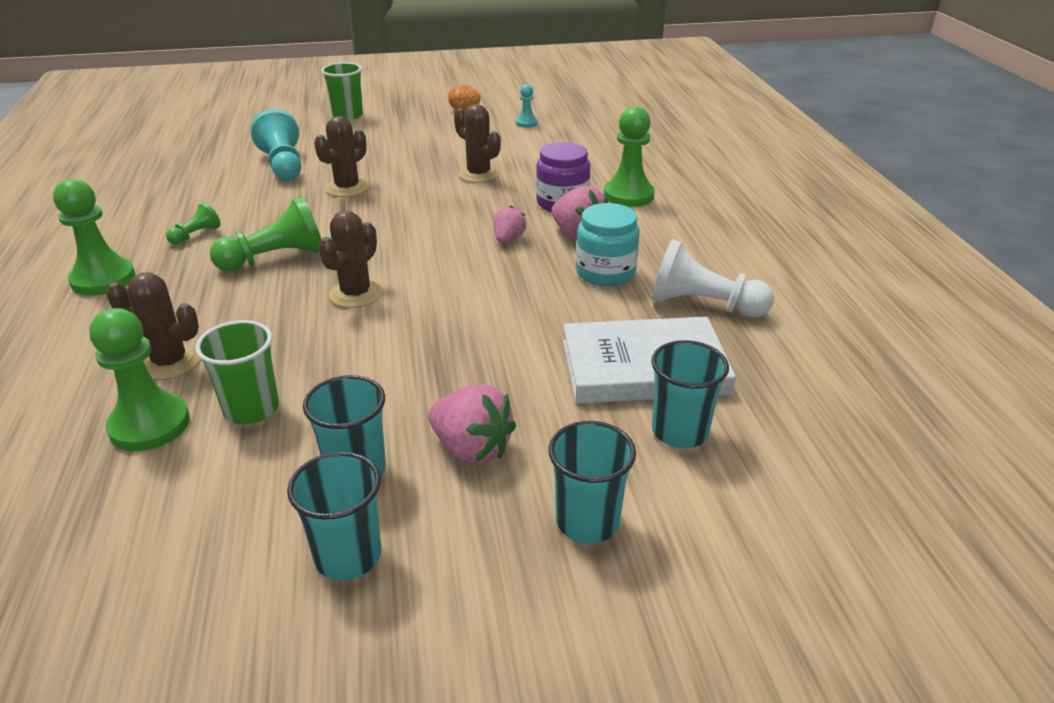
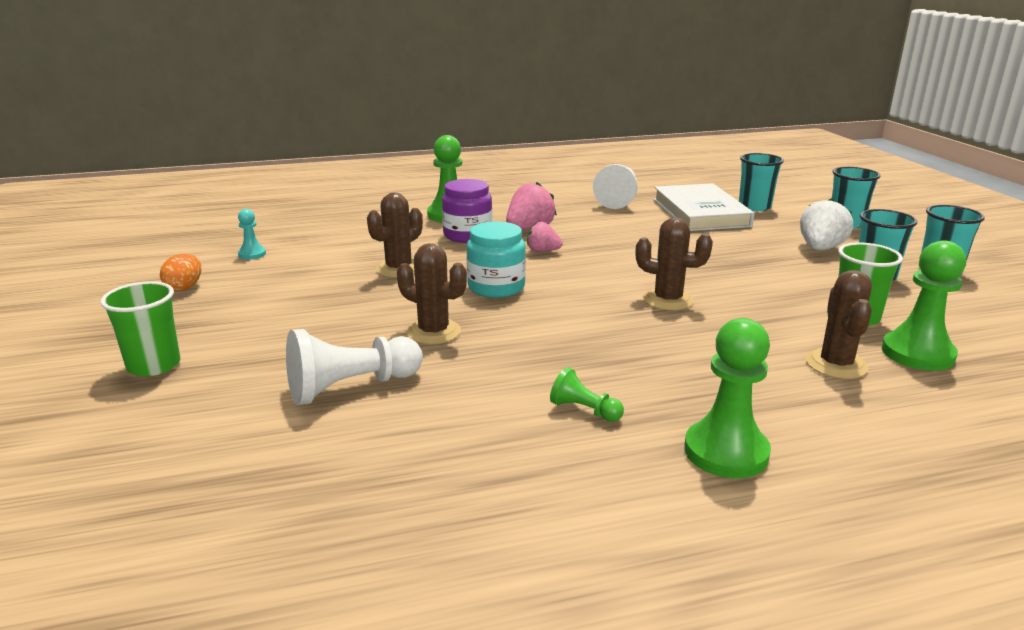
camera: 95 degrees left, 10 degrees down
green pawn [210,196,321,272] -> none
turquoise pawn [250,109,301,181] -> white pawn [286,329,423,405]
pink strawberry [428,384,516,465] -> white strawberry [800,198,853,251]
turquoise jar [576,203,640,286] -> turquoise jar moved to [467,221,526,298]

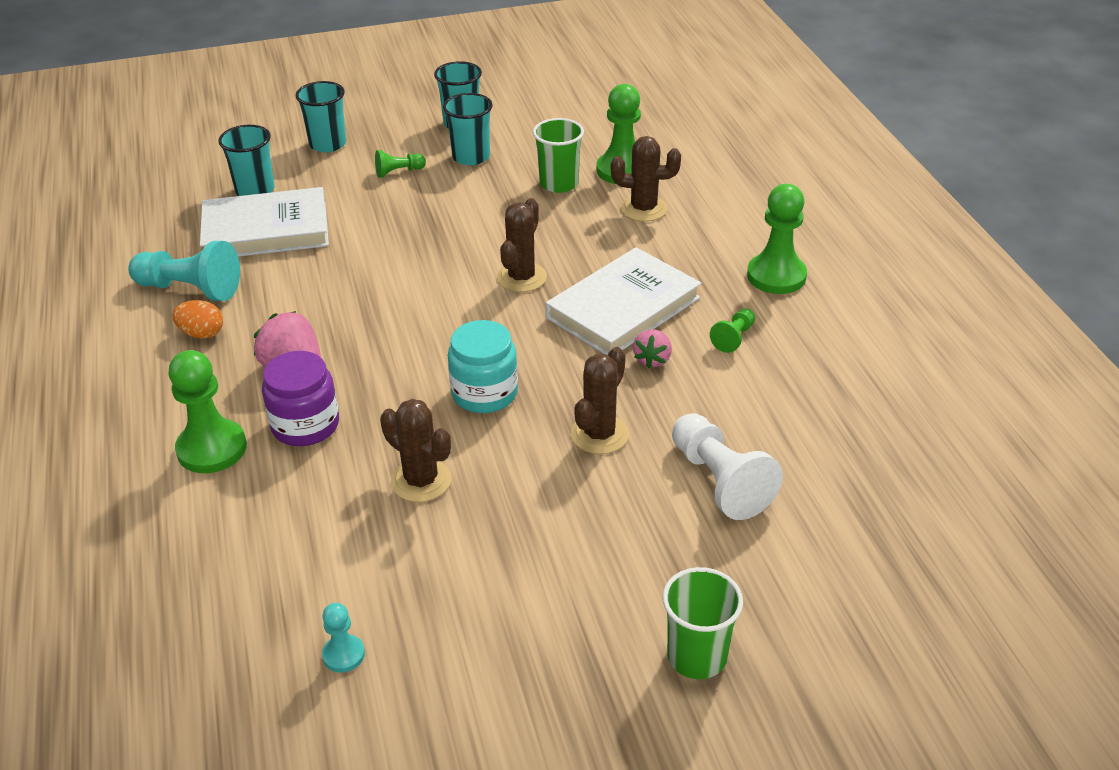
camera: 90 degrees left, 15 degrees up
orange egg [160,254,201,291] -> orange egg moved to [172,300,223,339]
pink strawberry [527,222,563,252] -> pink strawberry moved to [633,329,672,368]
white pawn [593,164,638,209] -> turquoise pawn [128,241,240,301]
white strawberry [800,198,853,251] -> green pawn [375,150,426,178]
none -> white book [546,247,701,355]

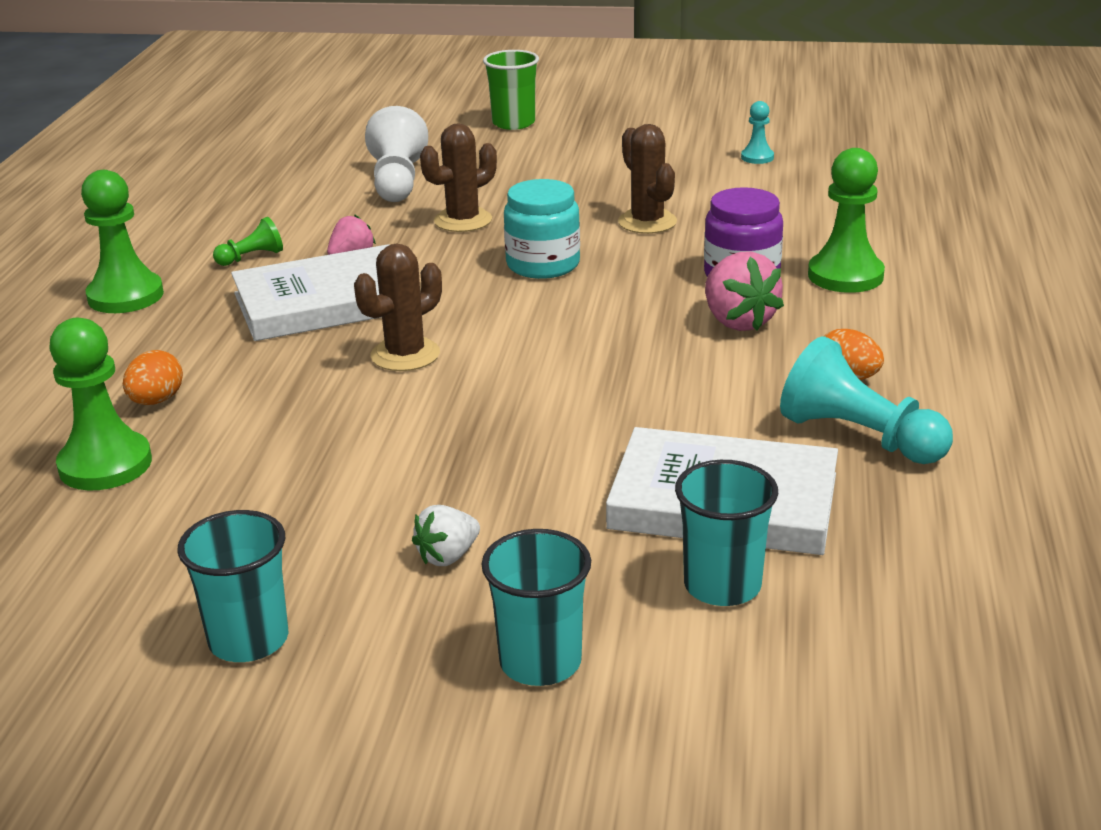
camera: 155 degrees left, 10 degrees down
green pawn [375,150,426,178] -> white strawberry [412,505,480,566]
turquoise cup [443,93,493,165] -> none
green cup [533,118,584,193] -> none
brown cactus [611,136,681,222] -> orange egg [123,350,183,405]

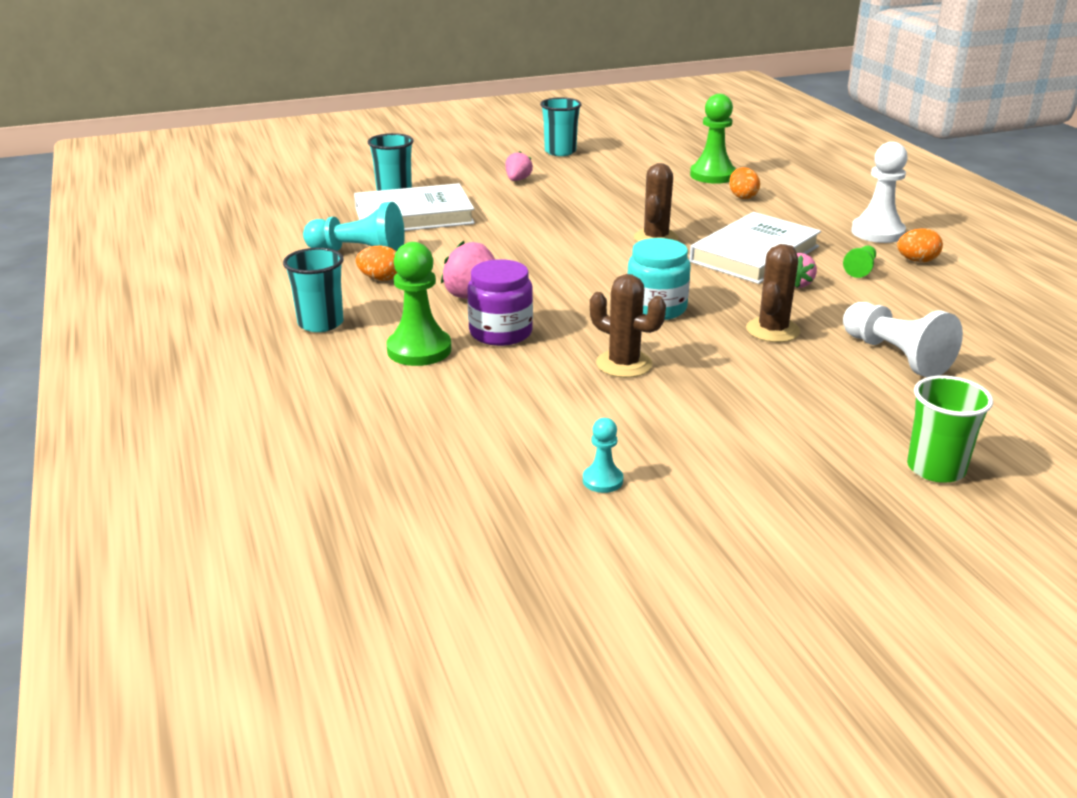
camera: 150 degrees right, 0 degrees up
green pawn [81,170,164,313] -> white pawn [851,142,908,243]
white strawberry [412,505,480,566] -> pink strawberry [505,151,533,181]
turquoise cup [481,529,591,686] -> turquoise cup moved to [283,248,344,332]
none -> orange egg [897,228,943,262]

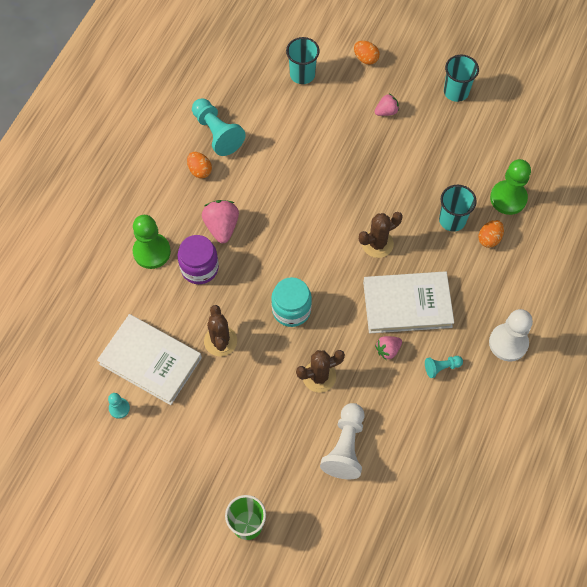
camera: 45 degrees right, 35 degrees up
turquoise cup [283,248,344,332] -> turquoise cup moved to [439,185,477,232]
white book [354,183,475,231] -> white book moved to [97,314,202,405]
green pawn [843,246,876,278] -> turquoise pawn [425,356,463,378]
orange egg [897,228,943,262] -> orange egg moved to [354,41,380,65]

